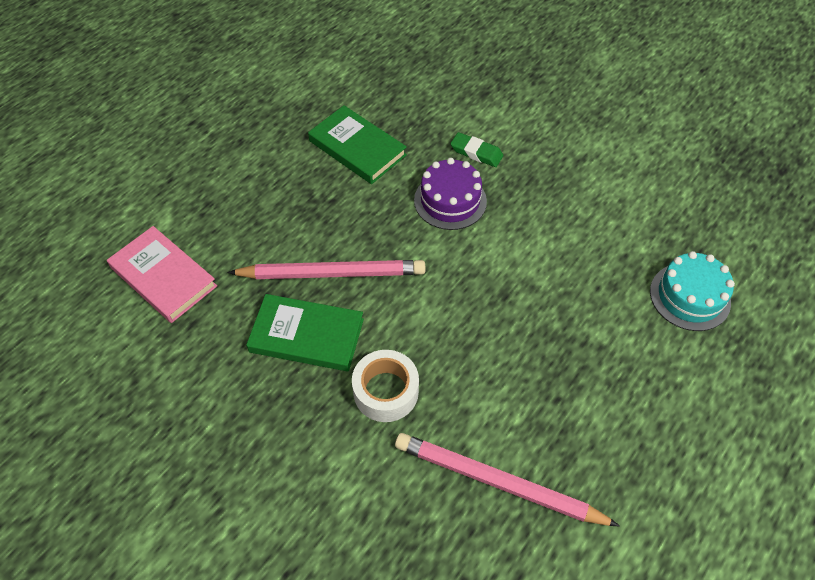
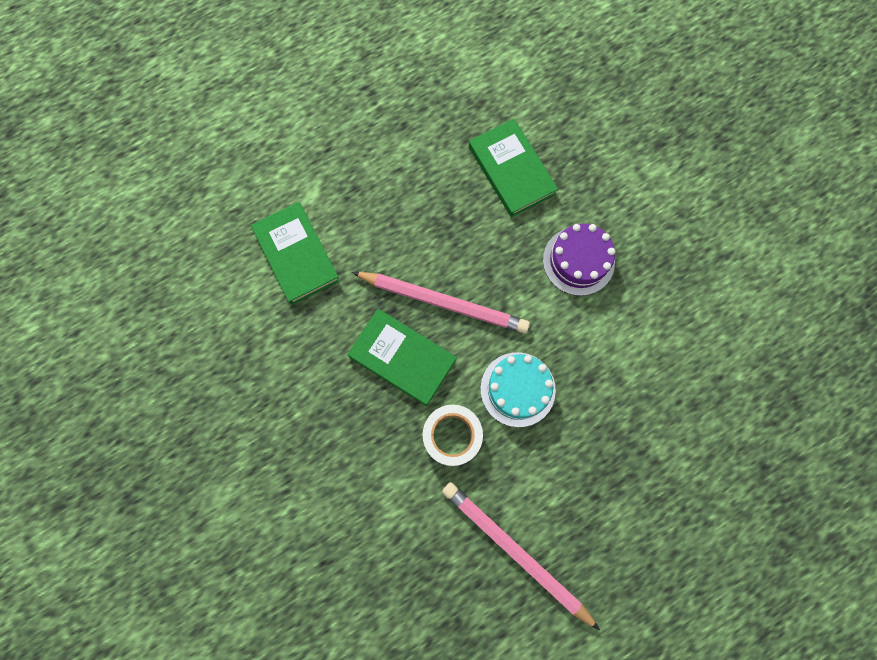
camera: 20 degrees right, 20 degrees up
pink book [107,226,217,323] -> green book [251,202,340,305]
green eraser [450,132,503,167] -> none
turquoise cake [650,251,735,331] -> turquoise cake moved to [480,352,556,427]

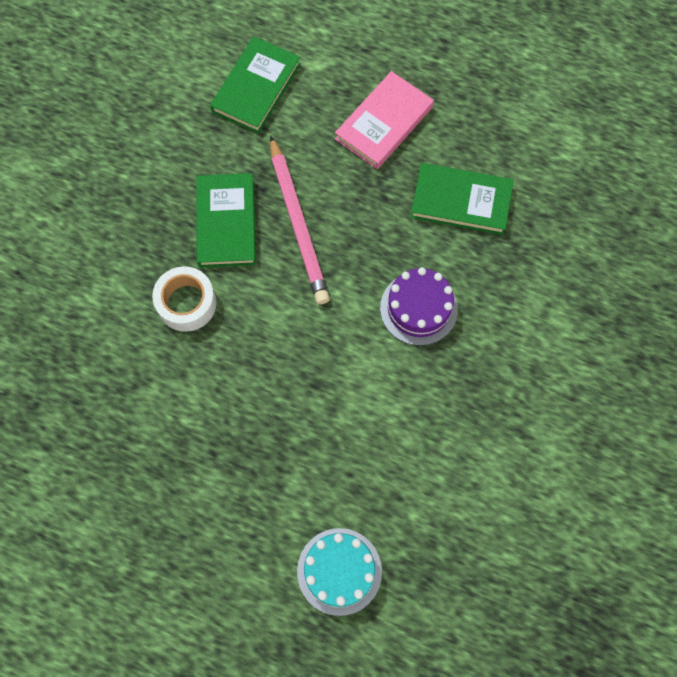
camera: 55 degrees right, 5 degrees down
pink pencil [442,482,600,630] -> none
green book [469,119,558,217] -> green book turned 75 degrees clockwise [411,163,514,235]
turquoise cake [480,352,556,427] -> turquoise cake moved to [297,528,382,616]
none -> pink book [335,71,434,169]

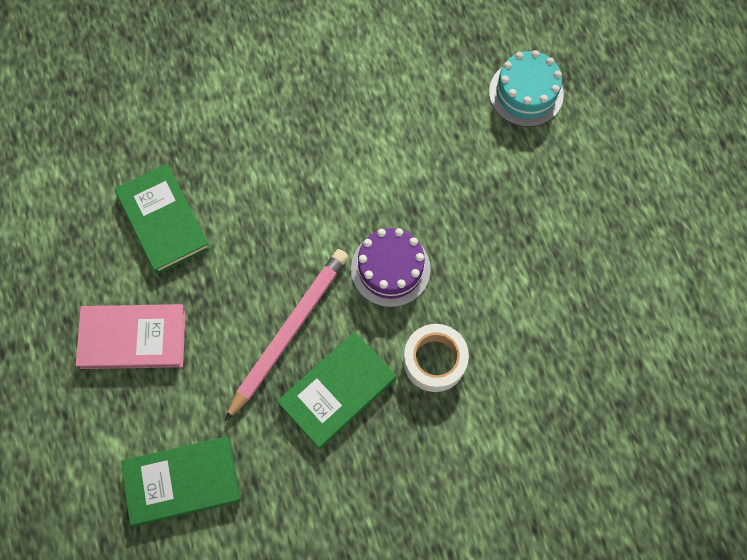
camera: 130 degrees left, 0 degrees up
purple cake [380,267,458,346] -> purple cake moved to [351,228,431,307]

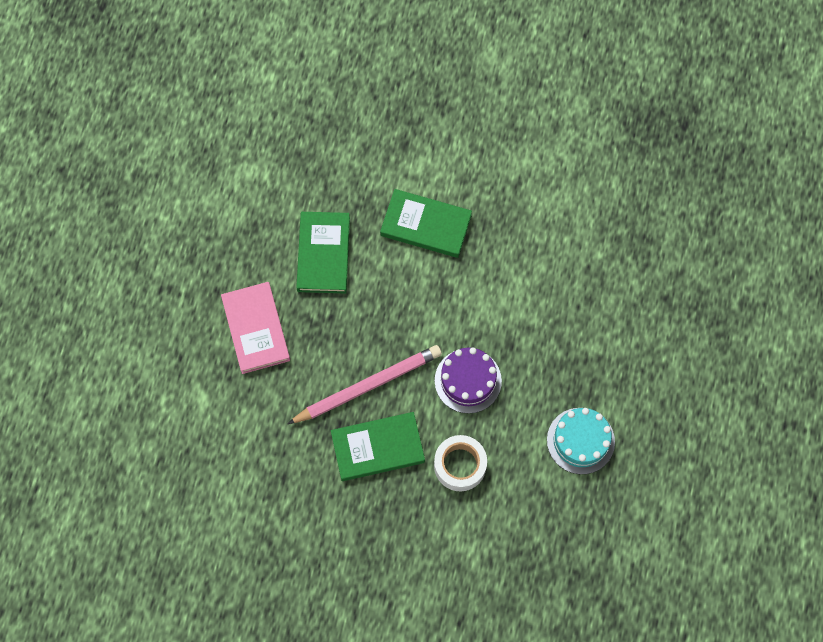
camera: 30 degrees right, 0 degrees up
pink book [76,304,186,369] -> pink book turned 45 degrees clockwise [221,282,290,374]
green book [121,436,241,526] -> green book moved to [380,189,472,258]
turquoise cake [489,50,564,127] -> turquoise cake moved to [547,408,615,474]

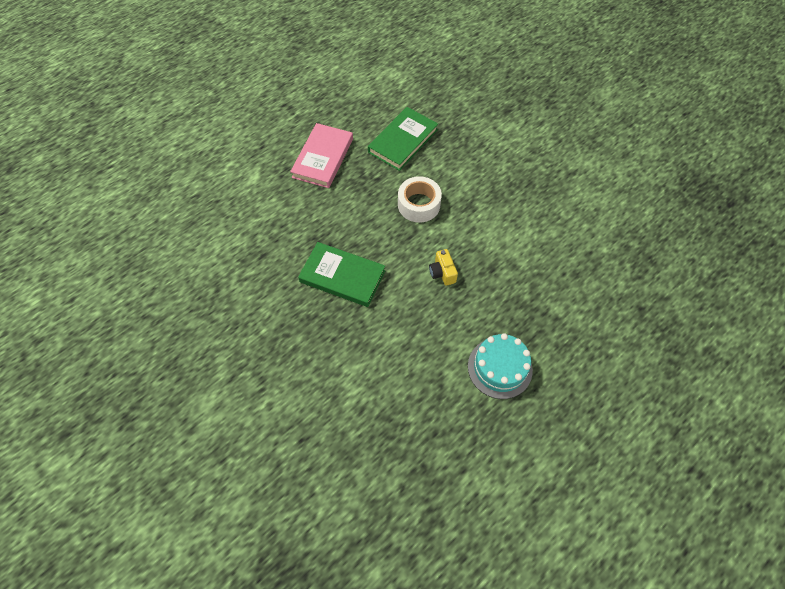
camera: 35 degrees right, 10 degrees down
pink pencil [287,345,442,424] -> none
green book [380,189,472,258] -> none
white tape [434,435,487,491] -> white tape moved to [398,176,442,223]
purple cake [435,347,502,413] -> yellow camera [429,249,458,286]

